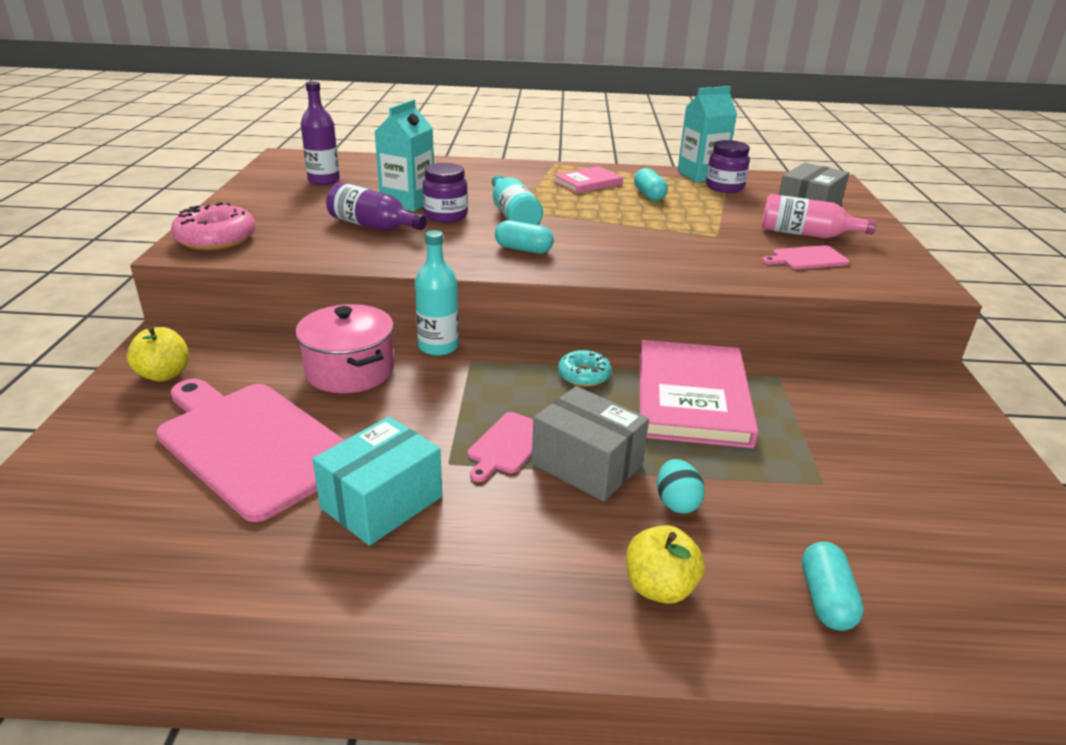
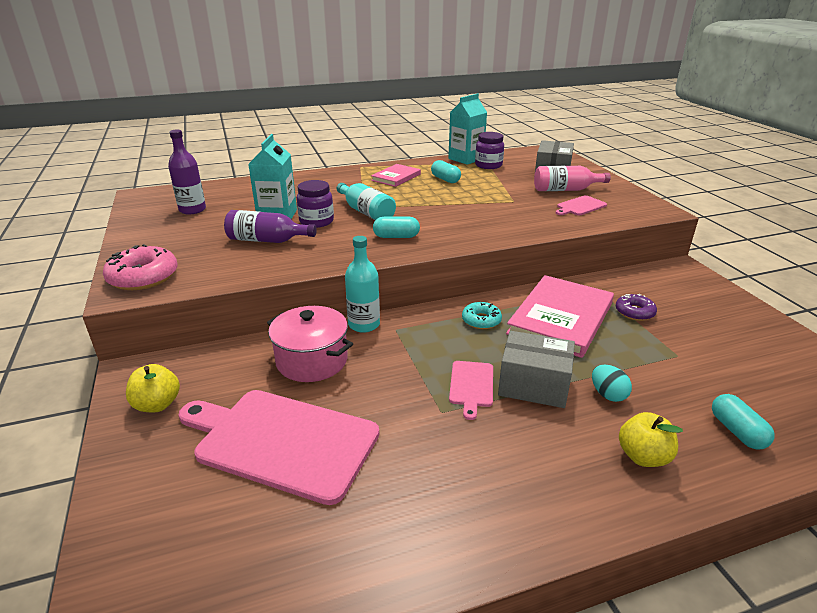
camera: 20 degrees left, 0 degrees up
turquoise box [312,417,442,546] -> none
pink book [640,340,759,448] -> pink book turned 45 degrees clockwise [506,275,614,358]
none -> purple donut [616,294,657,321]

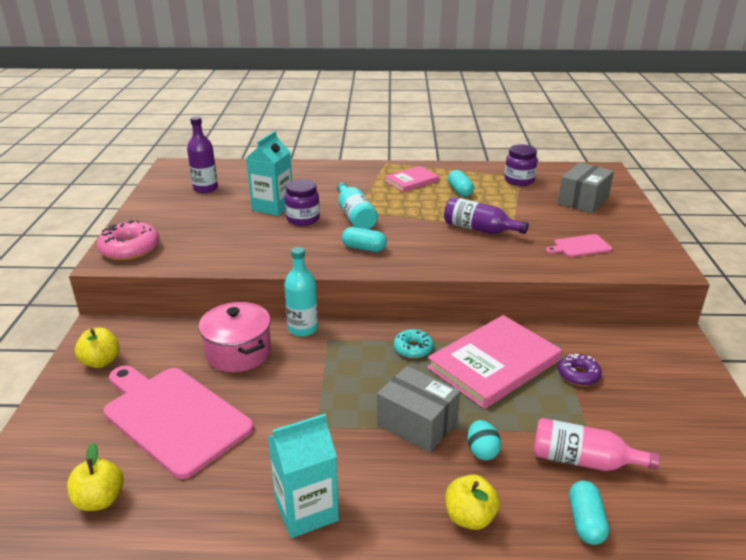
camera: 20 degrees right, 0 degrees up
purple bottle [224,210,317,243] -> purple bottle moved to [444,197,529,234]
turquoise carton [448,94,487,165] -> turquoise carton moved to [268,414,339,538]
pink cutting board [449,361,493,420] -> none
pink bottle [534,166,611,191] -> pink bottle moved to [533,418,660,471]
none -> yellow apple [67,443,124,511]

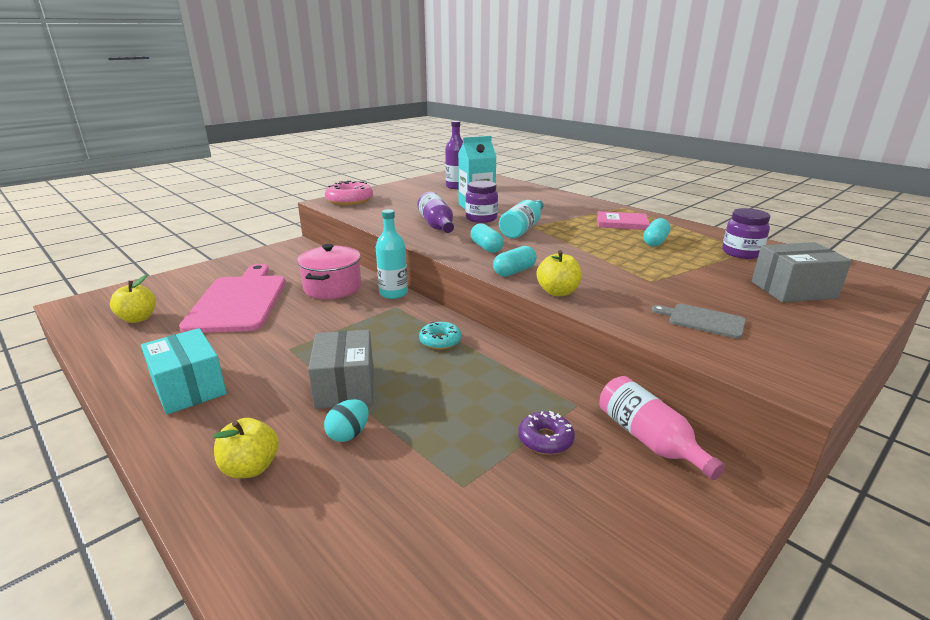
camera: 45 degrees right, 5 degrees down
yellow apple [75,327,120,368] -> yellow apple moved to [537,250,581,296]
turquoise carton [268,414,339,538] -> turquoise box [141,328,227,415]
pink book [427,315,562,409] -> none
purple bottle [444,197,529,234] -> purple bottle moved to [417,192,454,233]
pink bottle [533,418,660,471] -> pink bottle moved to [599,376,725,480]
pink cutting board [546,234,612,257] -> grey cutting board [651,304,746,339]
turquoise capsule [569,480,609,545] -> turquoise capsule moved to [493,246,537,277]

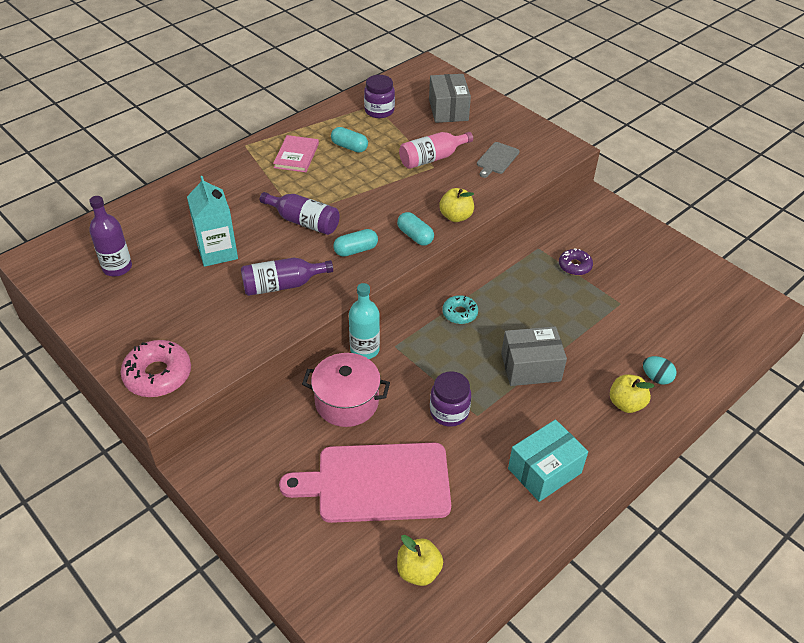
camera: 90 degrees left, 20 degrees up
turquoise egg [324,399,369,442] -> turquoise egg moved to [643,356,677,385]
purple jar [465,180,498,223] -> purple jar moved to [430,371,471,427]
turquoise bottle [499,200,543,239] -> purple bottle [260,192,340,235]
pink bottle [599,376,725,480] -> pink bottle moved to [399,132,473,169]

